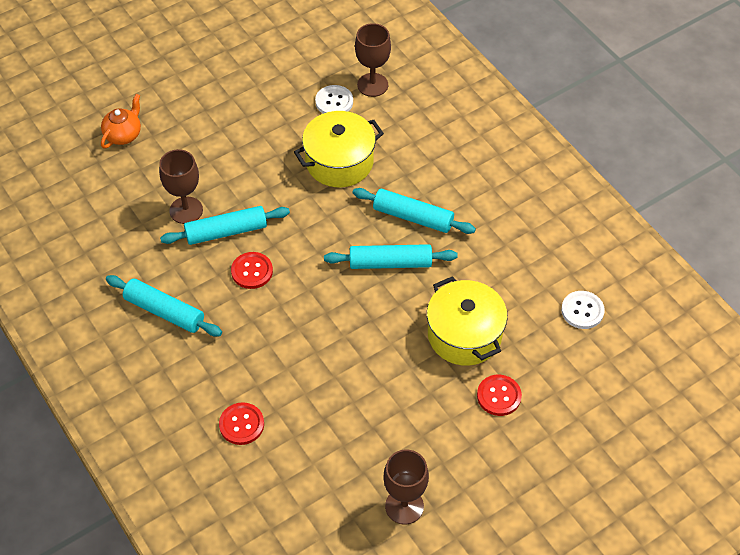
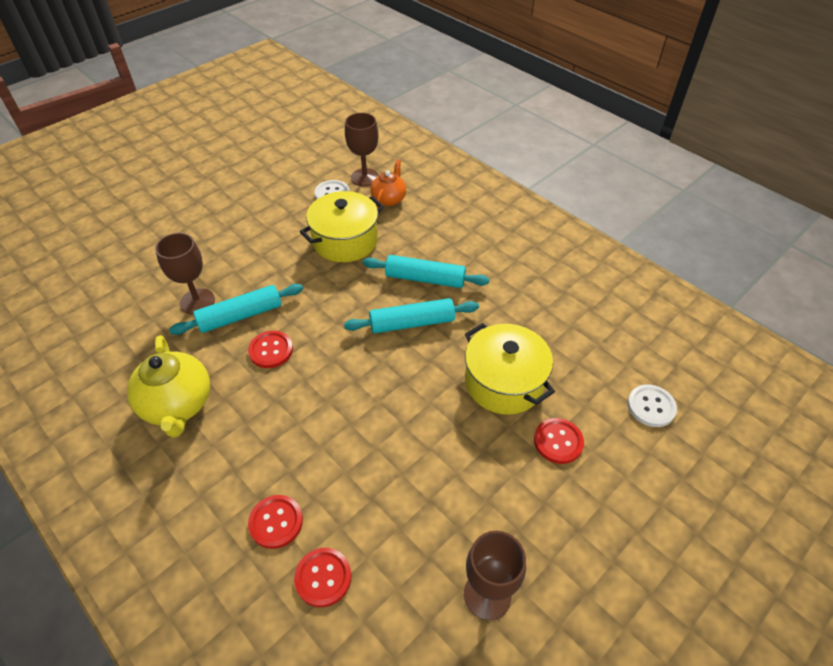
camera: 10 degrees left, 5 degrees down
orange teapot [101,94,141,148] -> orange teapot moved to [370,160,406,208]
turquoise rolling pin [106,275,222,337] -> yellow teapot [127,335,210,438]
white button [561,291,605,329] -> white button moved to [627,385,677,427]
none -> red button [294,548,352,607]

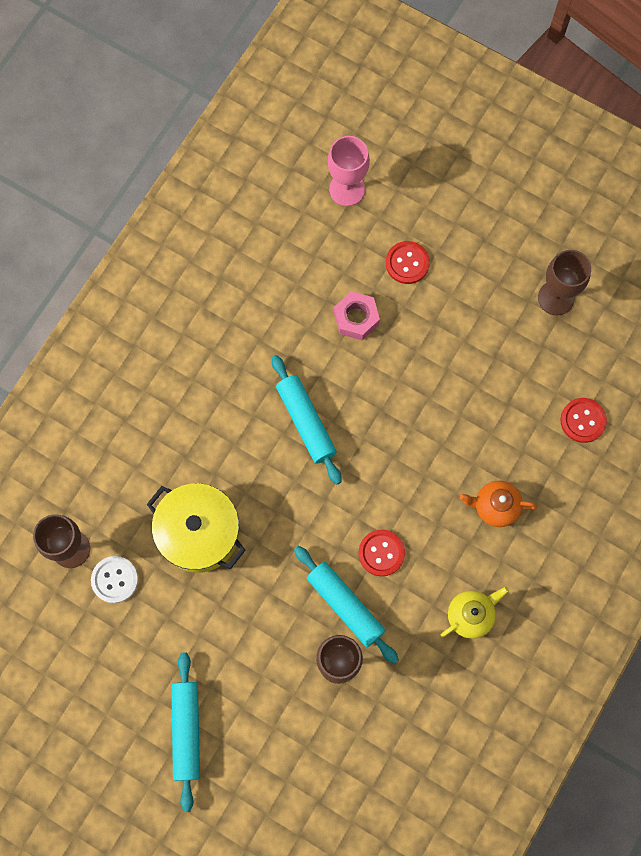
camera: 105 degrees left, 25 degrees up
yellow teapot [127,335,210,438] -> yellow teapot [441,587,509,639], size x0.62
red button [248,495,303,549] -> none
turquoise rolling pin [363,255,489,288] -> turquoise rolling pin moved to [171,652,200,812]
orange teapot [370,160,406,208] -> orange teapot moved to [460,481,537,527]
yellow pot [465,323,555,415] -> pink nut [334,291,380,340]
white button [627,385,677,427] -> pink goblet [327,136,370,206]

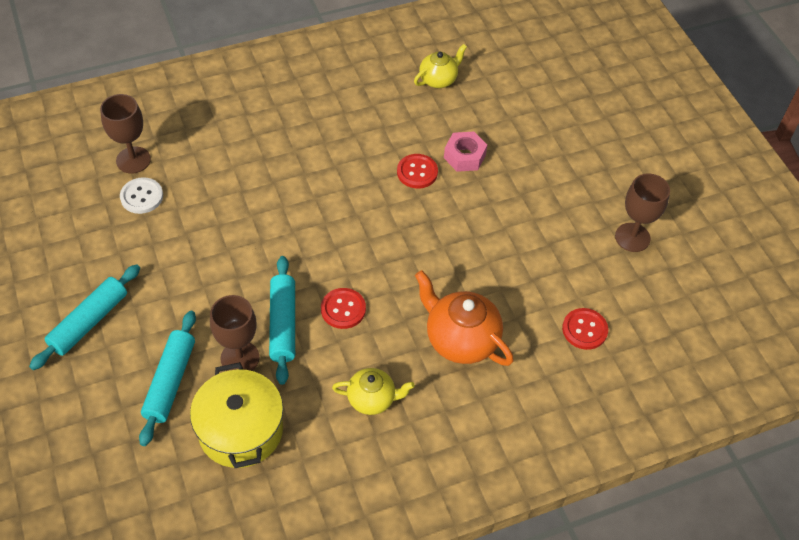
camera: 35 degrees right, 20 degrees down
yellow pot [147,483,245,573] -> yellow pot moved to [190,362,283,468]
turquoise rolling pin [272,355,341,485] -> turquoise rolling pin moved to [139,311,196,446]
pink goblet [327,136,370,206] -> none
red button [386,241,430,284] -> red button moved to [397,154,438,189]
orange teapot [460,481,537,527] -> orange teapot [415,270,514,366], size x1.62
none -> yellow teapot [414,44,467,88]

